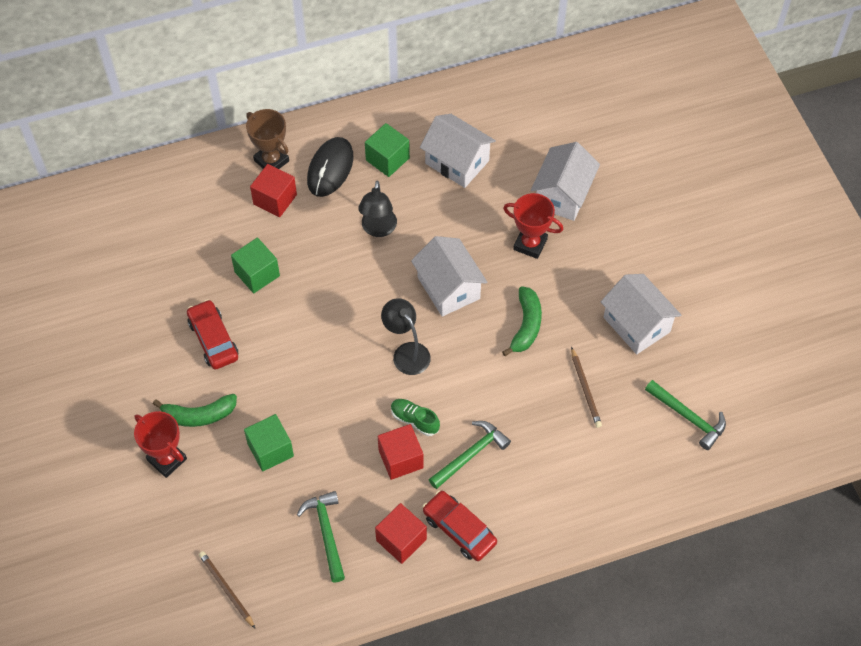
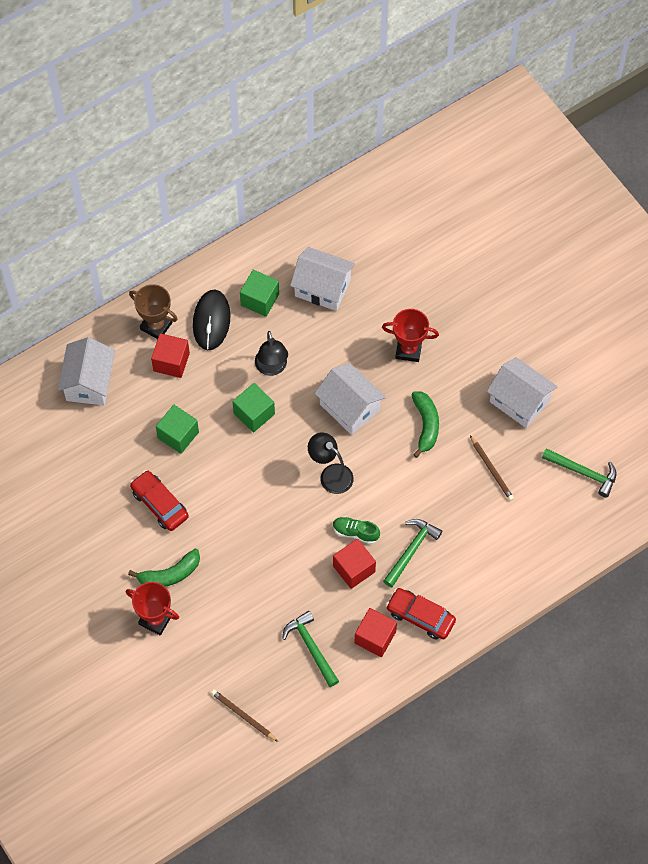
camera: 15 degrees left, 5 degrees up
green cube [244,414,294,472] -> green cube moved to [232,383,275,433]
white house [531,142,600,221] -> white house moved to [58,337,115,406]

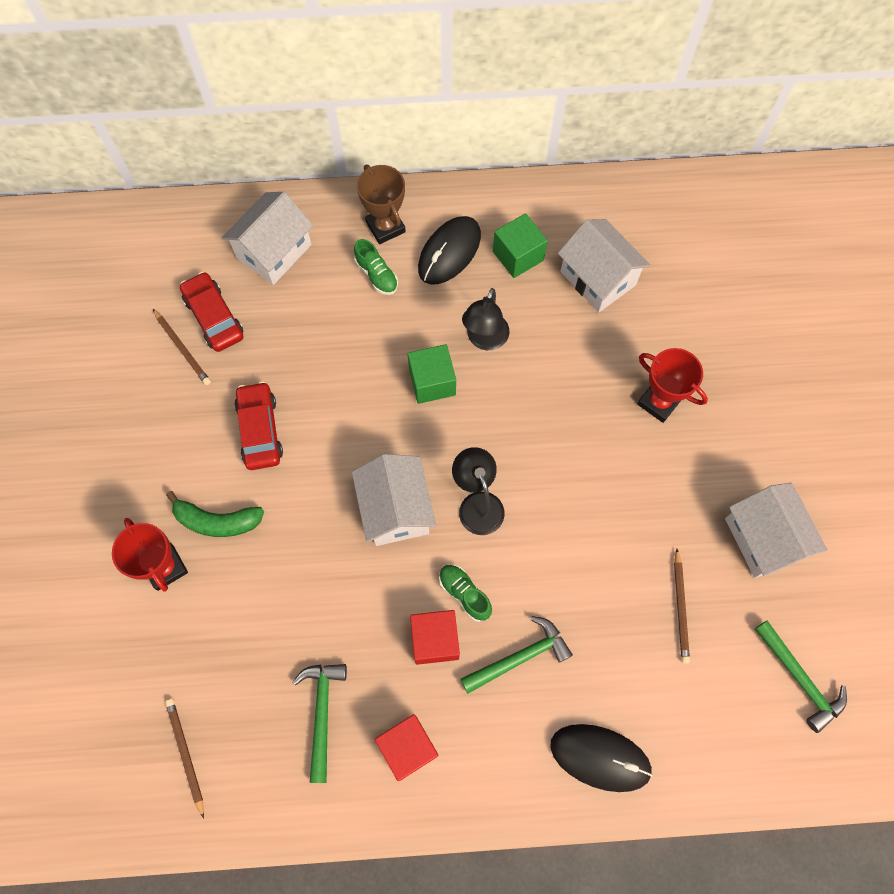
camera: 30 degrees right, 5 degrees up
red cube [151,333,190,378] -> green shoe [354,239,398,295]
green cube [156,405,199,454] -> none
white house [314,363,386,435] -> white house moved to [352,454,436,546]
red car [386,588,456,640] -> red car moved to [180,272,244,352]
green banana [411,391,439,458] -> none
none -> brown pencil [153,309,211,385]
none -> black mouse [550,724,653,792]

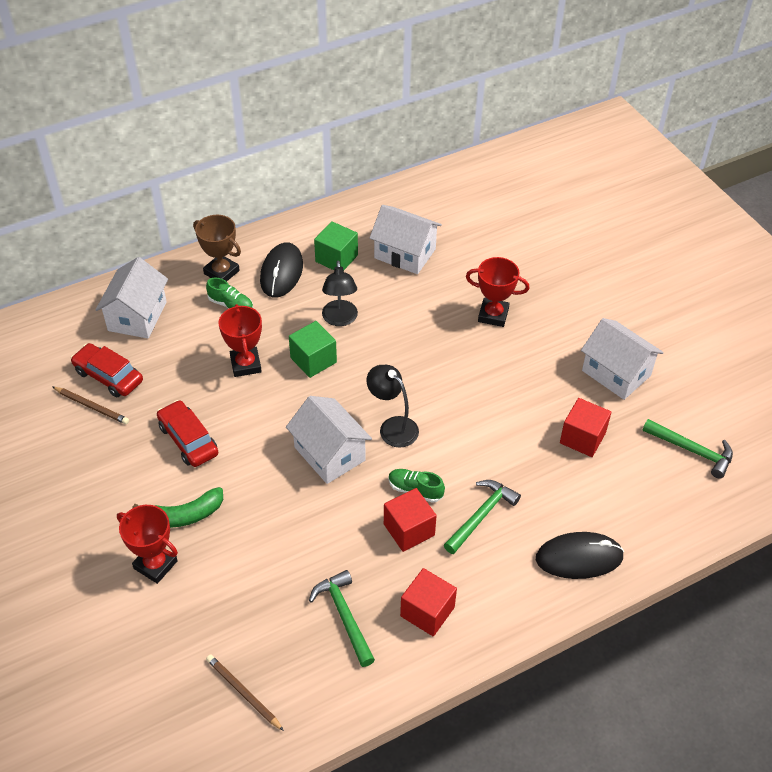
camera: 25 degrees left, 20 degrees down
brown pencil [674,549,690,664] -> red cube [560,398,611,457]
none -> red trophy [219,304,262,377]

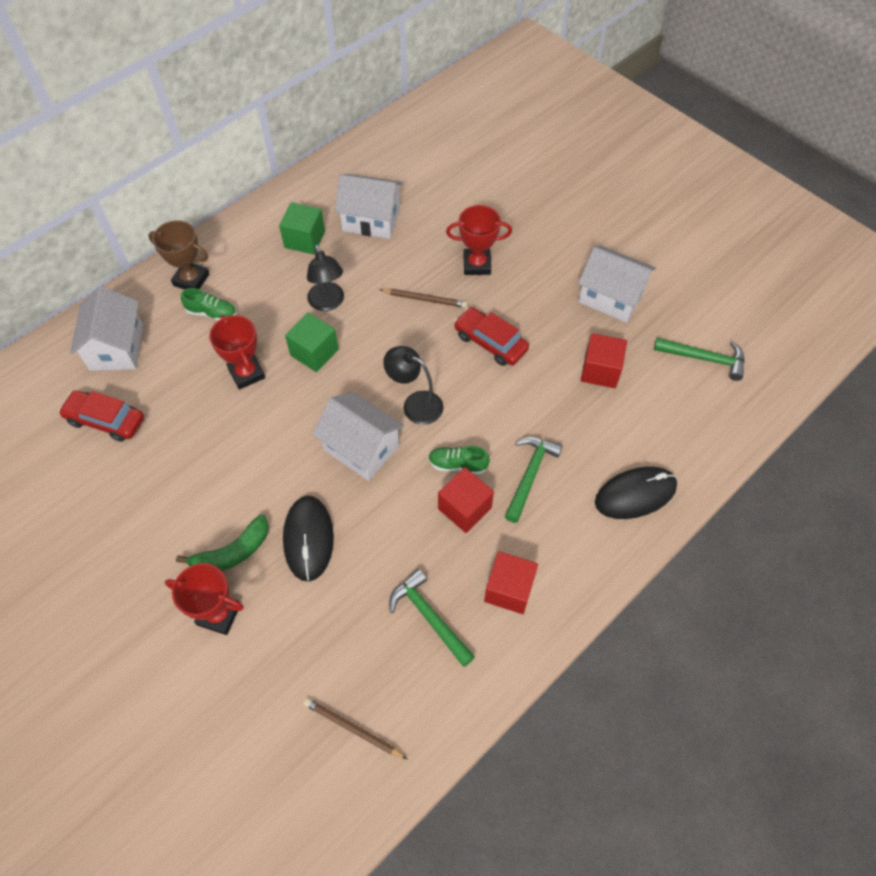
camera: 15 degrees left, 10 degrees up
brown pencil [53,387,129,424] -> brown pencil moved to [380,289,467,308]
red car [157,400,218,467] -> red car moved to [454,307,529,366]
black mouse [260,242,303,298] -> black mouse moved to [283,496,334,582]

